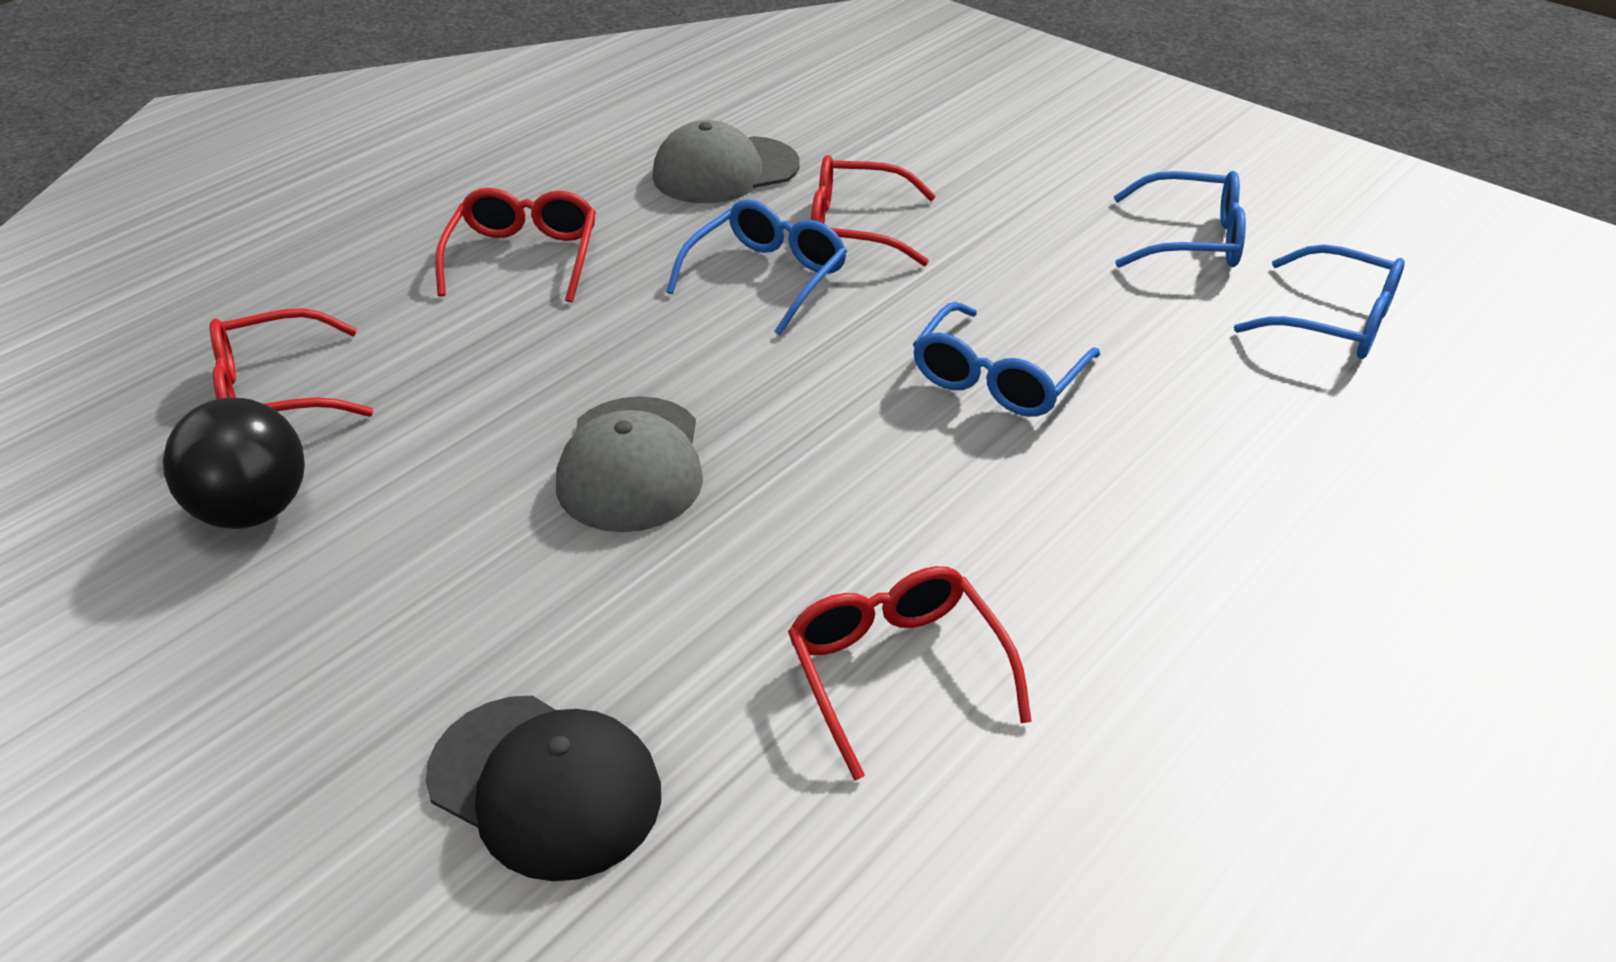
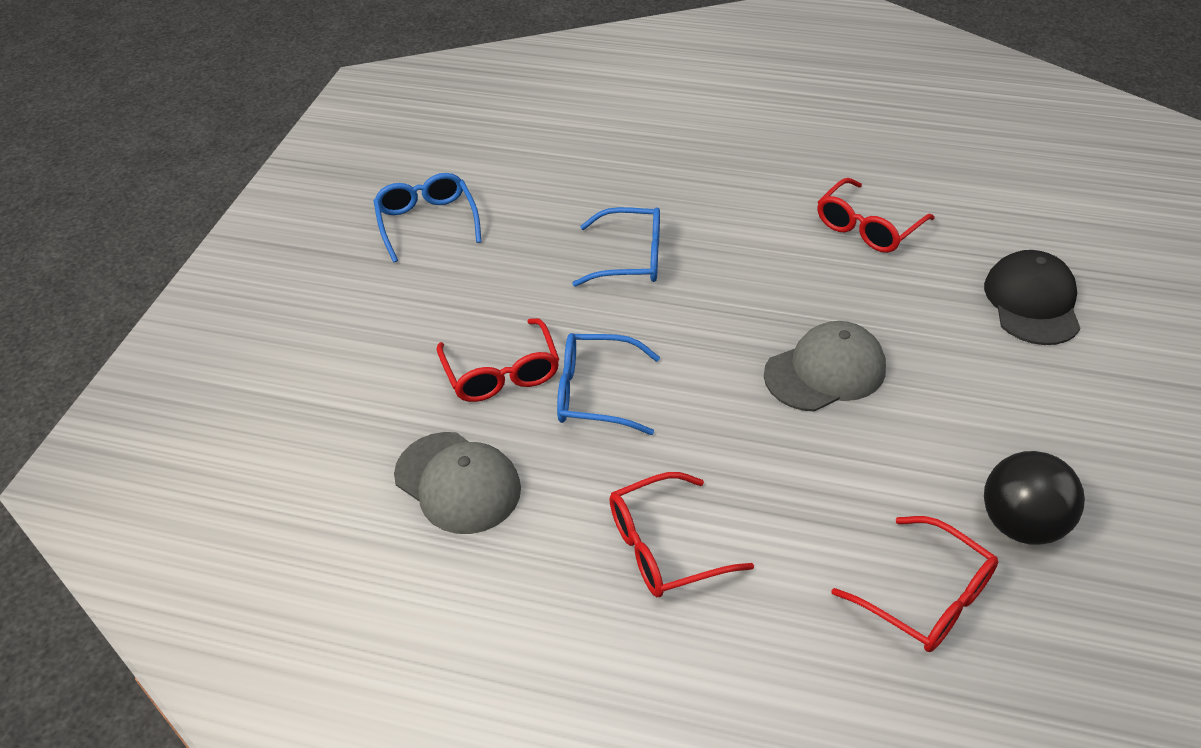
camera: 115 degrees left, 5 degrees up
blue glasses [1234,244,1405,359] -> none

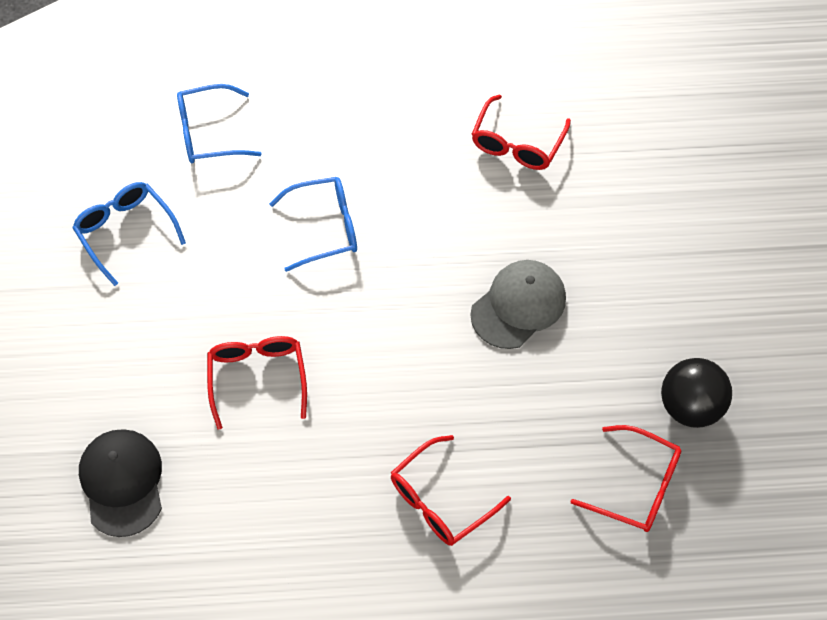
camera: 20 degrees left, 15 degrees up
grey cap [394,432,521,534] -> none
red glasses [437,318,559,402] -> red glasses turned 150 degrees counterclockwise [207,336,307,430]
blue glasses [557,333,660,435] -> blue glasses moved to [177,84,262,163]
black cap [984,250,1081,345] -> black cap moved to [79,429,162,537]

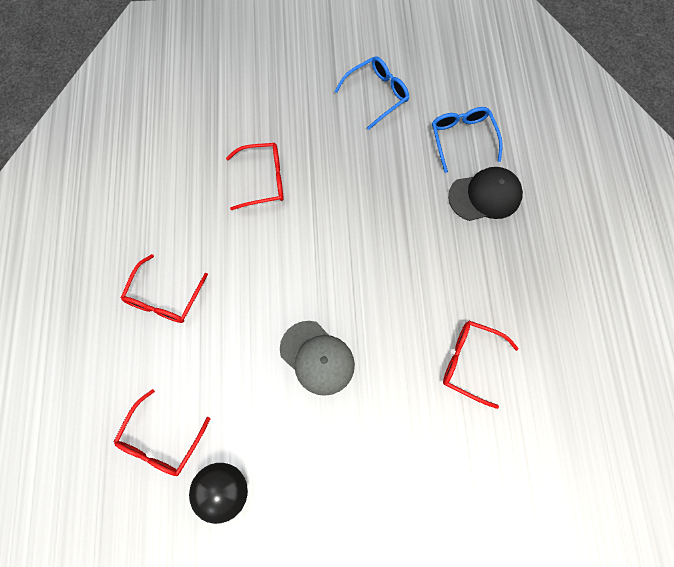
camera: 90 degrees right, 10 degrees up
black cap [79,429,162,537] -> black cap moved to [448,167,523,221]
blue glasses [269,177,357,272] -> none
red glasses [391,435,511,546] -> red glasses turned 120 degrees counterclockwise [121,254,208,323]

